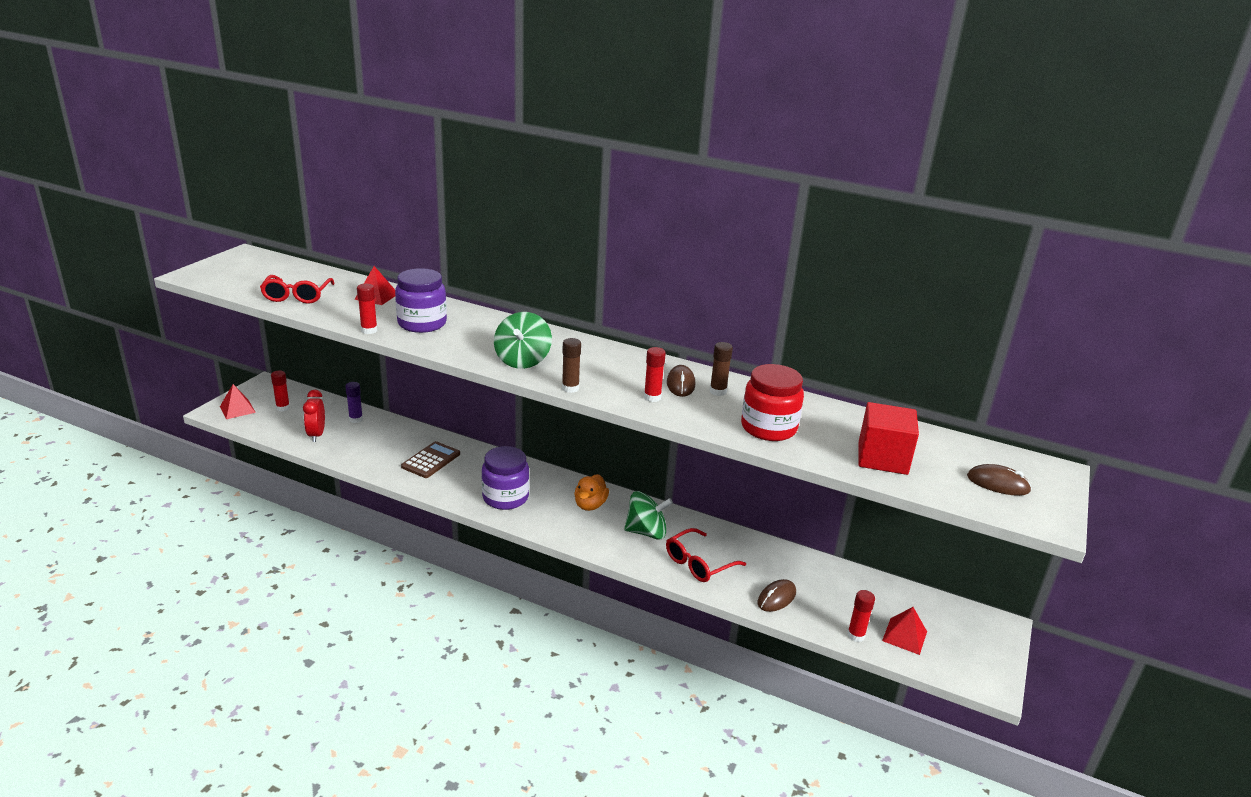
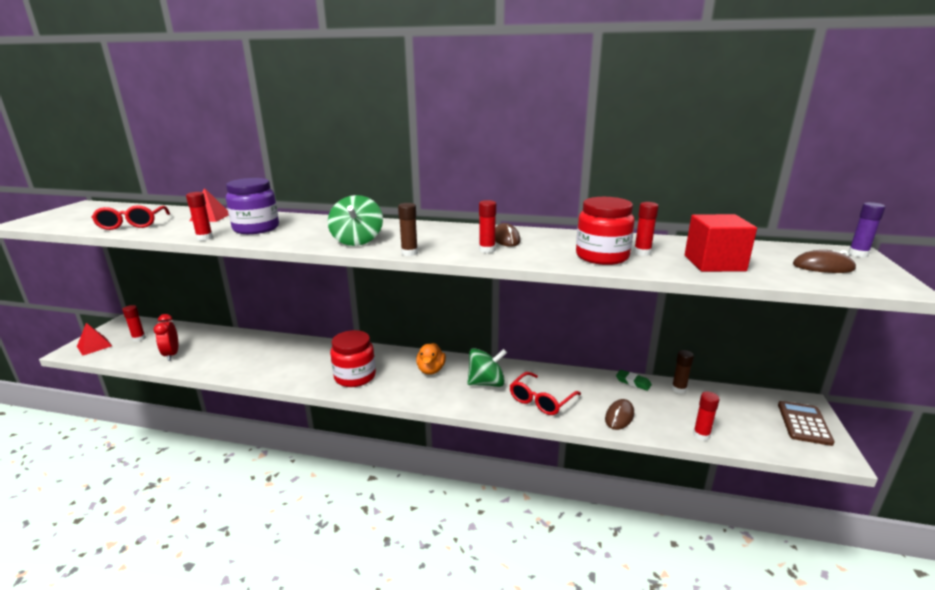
camera: 10 degrees left, 5 degrees down
purple glue stick [345,382,363,423] -> purple glue stick moved to [848,202,885,257]
brown calculator [401,441,460,478] -> brown calculator moved to [778,401,835,446]
purple jar [482,446,529,510] -> red jar [330,330,376,387]
brown glue stick [710,342,733,396] -> brown glue stick moved to [672,350,694,394]
red pyramid [882,607,927,655] -> none
none -> green eraser [616,370,652,391]
none -> red glue stick [634,202,659,256]

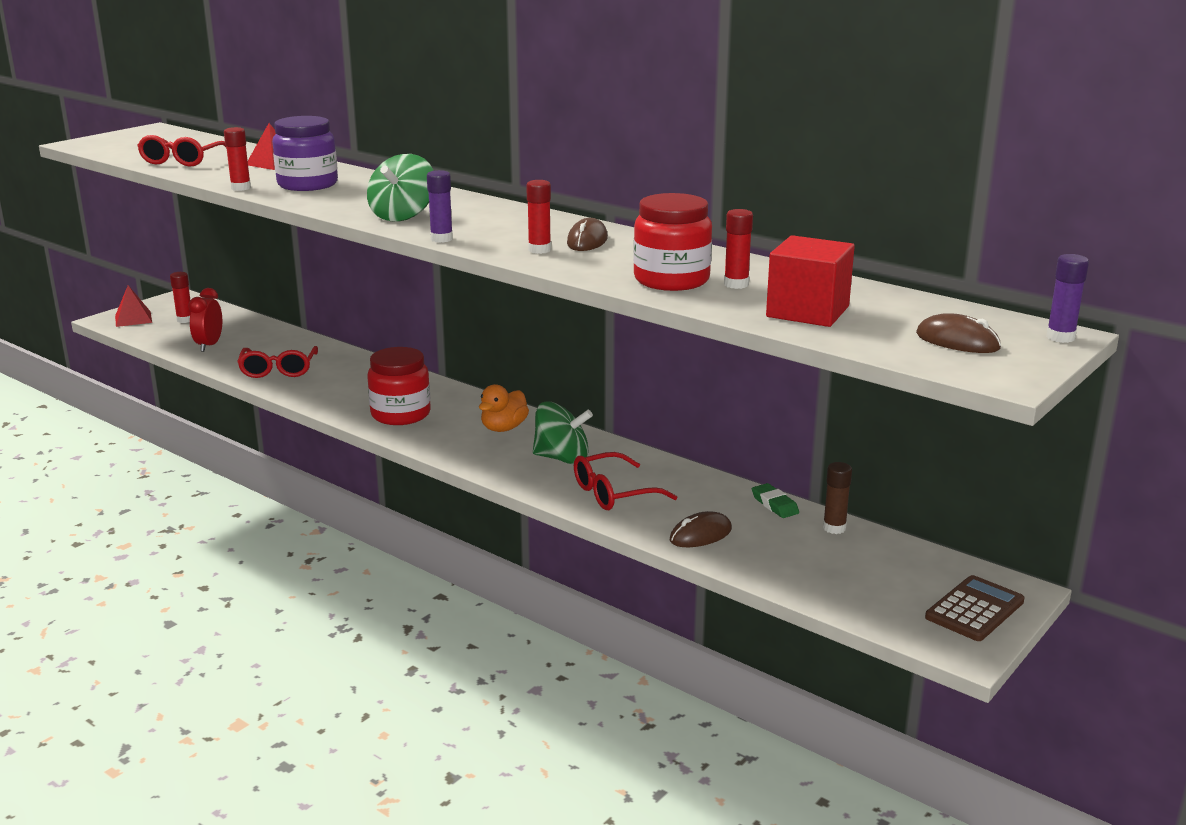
camera: 25 degrees right, 0 degrees up
brown glue stick [398,203,418,256] -> purple glue stick [427,170,453,243]
red glue stick [693,392,720,441] -> none
none -> red glasses [237,346,318,378]

